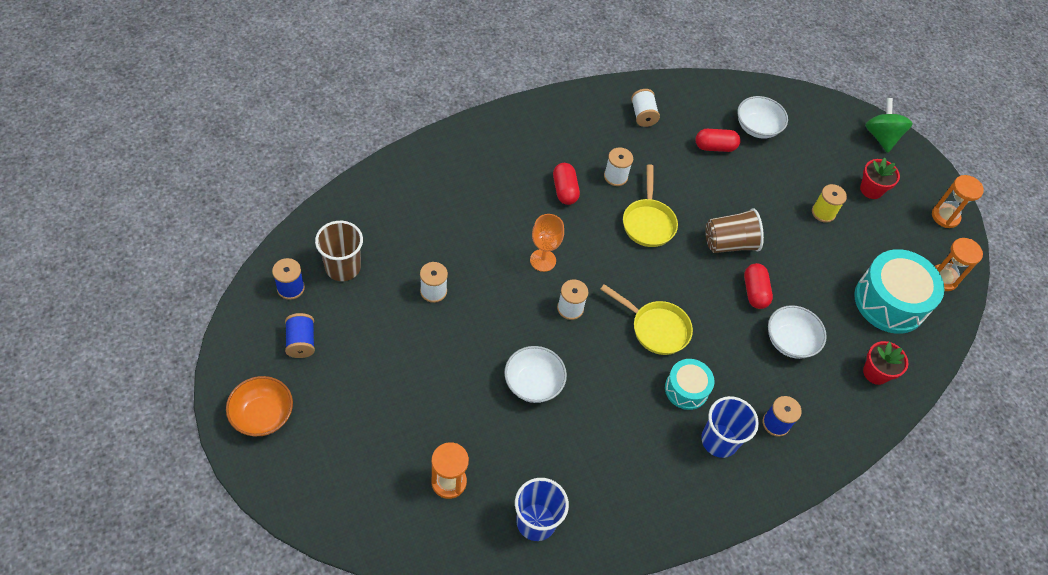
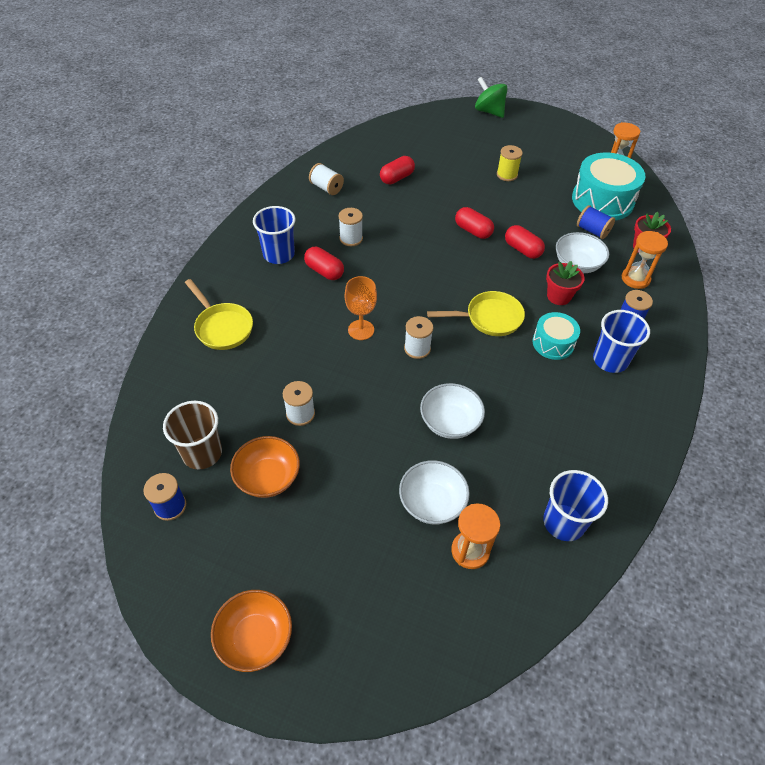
camera: 35 degrees left, 5 degrees down
blue spool [285,313,315,358] -> blue spool moved to [577,205,615,239]
yellow pan [623,164,678,247] -> yellow pan moved to [185,279,253,350]
brown cup [706,208,764,253] -> red capsule [455,207,494,239]
white bowl [737,96,788,139] -> white bowl moved to [399,460,470,525]
red flower pot [860,158,900,199] -> red flower pot moved to [546,261,585,305]
orange hourglass [932,175,984,228] -> orange hourglass moved to [622,231,668,289]
none -> orange bowl [230,436,300,498]
none -> blue cup [253,206,296,264]

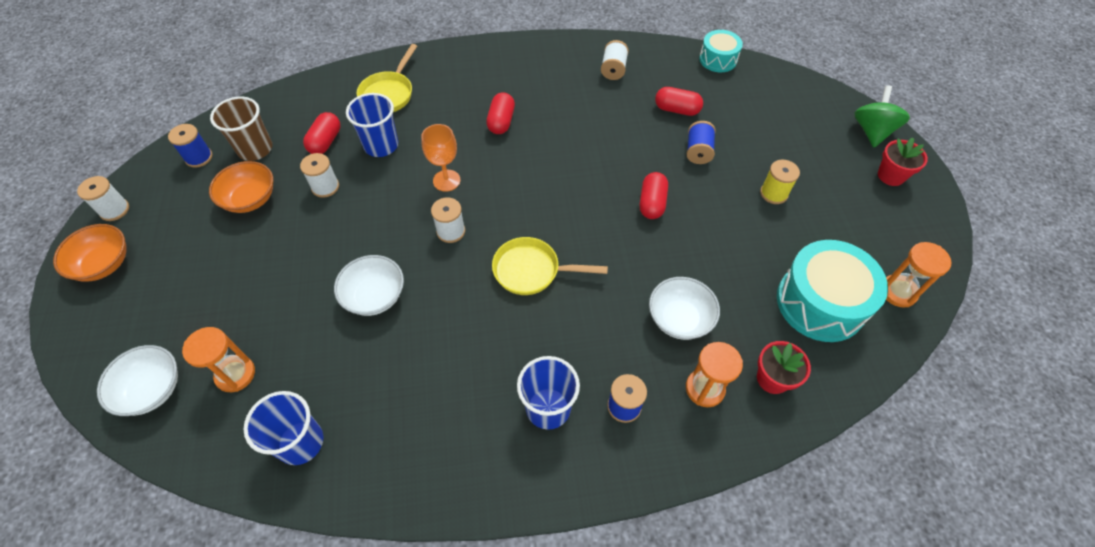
camera: 60 degrees right, 5 degrees up
blue cup [253,206,296,264] -> blue cup moved to [346,93,398,157]
white spool [339,208,363,246] -> white spool moved to [77,176,129,221]
white bowl [399,460,470,525] -> white bowl moved to [97,345,178,416]
yellow pan [427,291,525,336] -> yellow pan turned 135 degrees clockwise [492,237,608,295]
red capsule [505,225,545,259] -> red capsule moved to [303,112,341,154]
turquoise drum [532,312,580,360] -> turquoise drum moved to [699,30,743,72]
red flower pot [546,261,585,305] -> red flower pot moved to [878,138,928,186]
blue spool [577,205,615,239] -> blue spool moved to [687,121,716,164]

